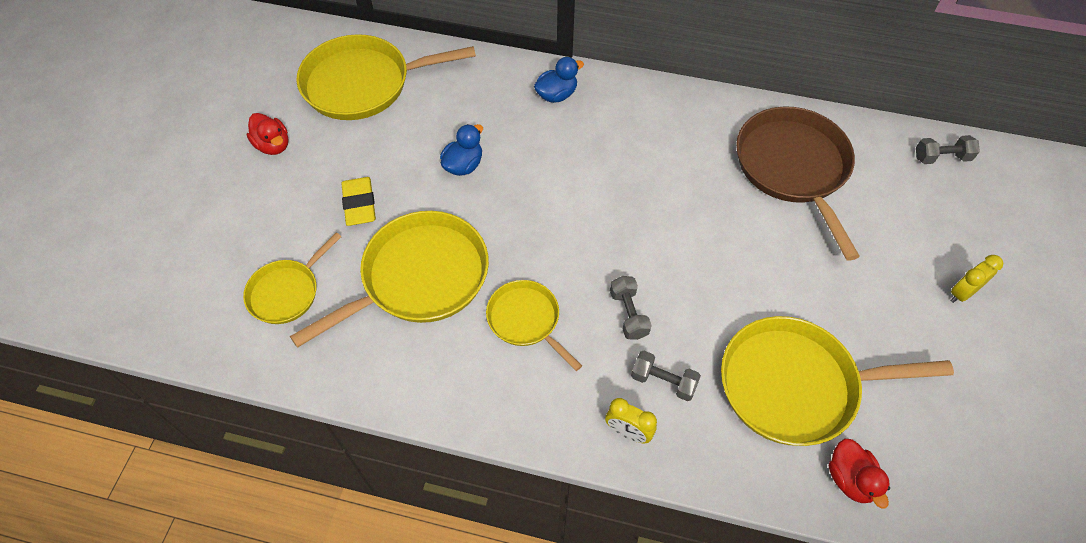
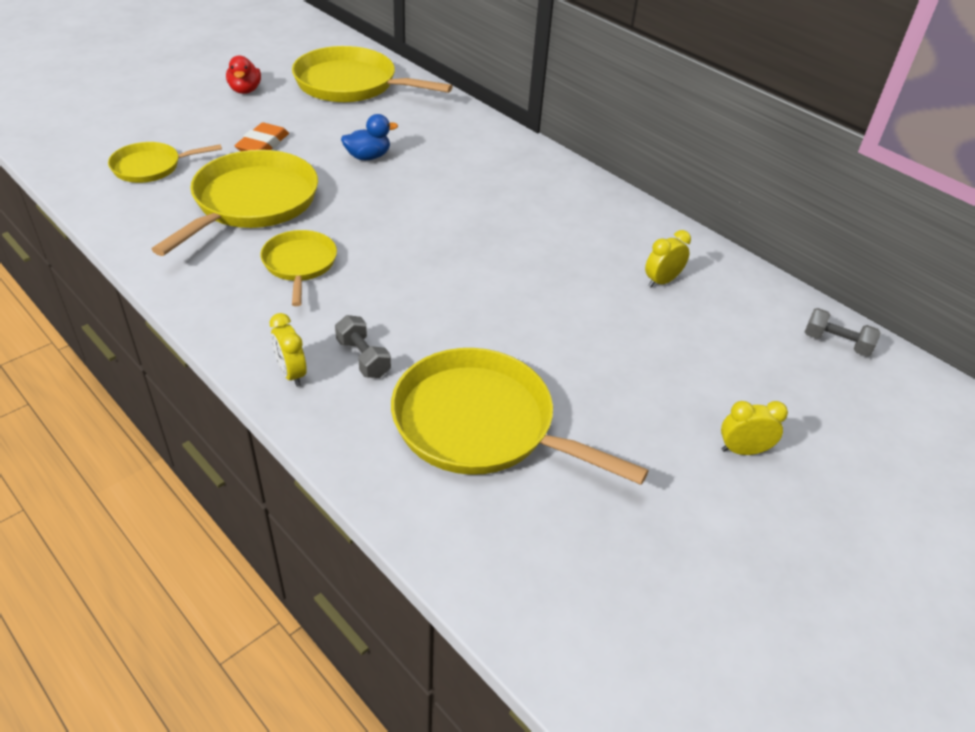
camera: 30 degrees right, 15 degrees down
yellow pan [290,211,489,348] -> yellow pan turned 60 degrees counterclockwise [152,150,318,256]
yellow eraser [341,177,376,226] -> orange eraser [234,122,289,151]
blue duck [534,57,584,103] -> none
grey dumbbell [610,276,652,340] -> none
brown pan [736,106,860,261] -> yellow clock [645,230,691,287]
red duck [829,439,890,509] -> none

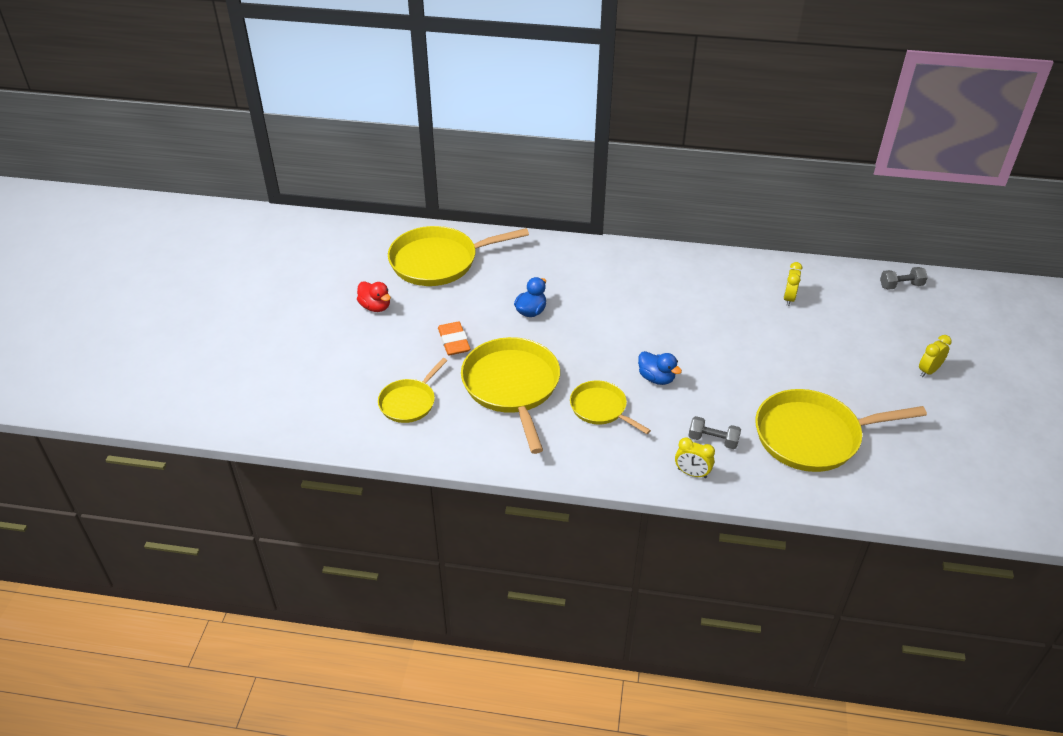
camera: 35 degrees left, 0 degrees up
none -> blue duck [638,351,682,385]

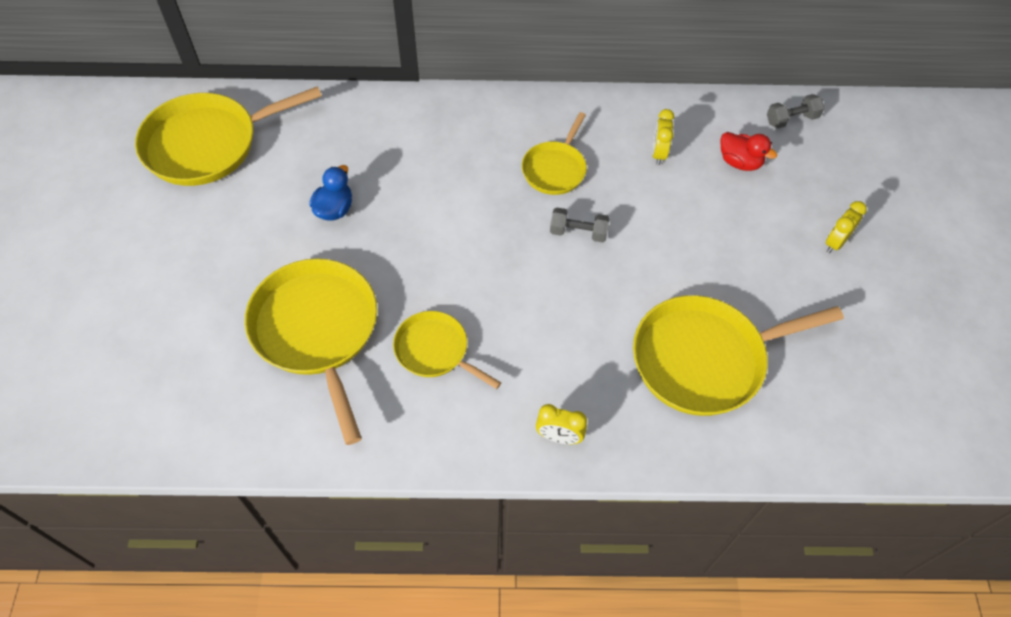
camera: 10 degrees left, 15 degrees up
red duck [357,281,391,312] -> red duck moved to [721,132,777,171]
yellow pan [378,358,448,423] -> yellow pan moved to [522,112,587,195]
orange eraser [438,322,470,355] -> none
blue duck [638,351,682,385] -> none
grey dumbbell [688,416,741,449] -> grey dumbbell moved to [550,207,610,242]

